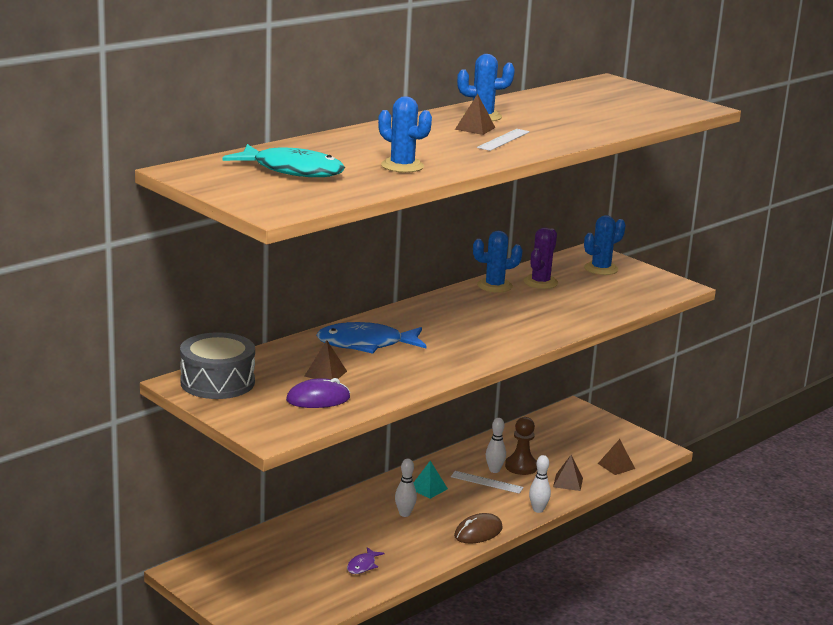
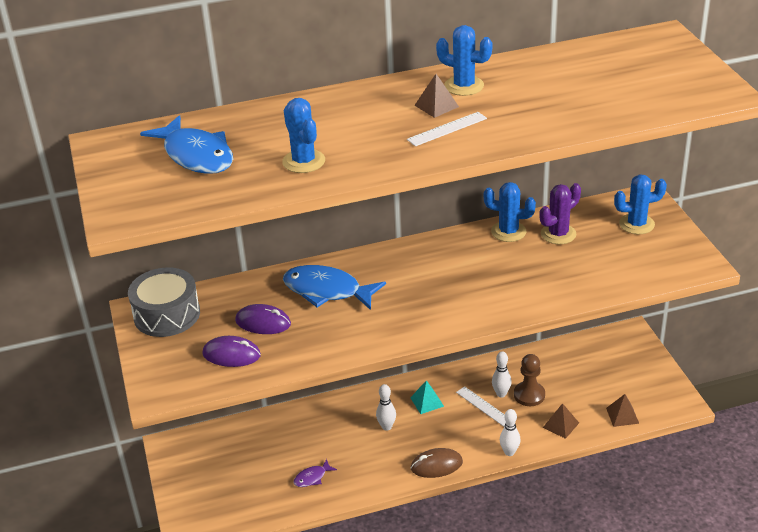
camera: 30 degrees right, 15 degrees up
turquoise fish [222,144,345,177] -> blue fish [140,115,233,174]
brown pyramid [304,340,347,379] -> purple mouse [235,304,291,334]

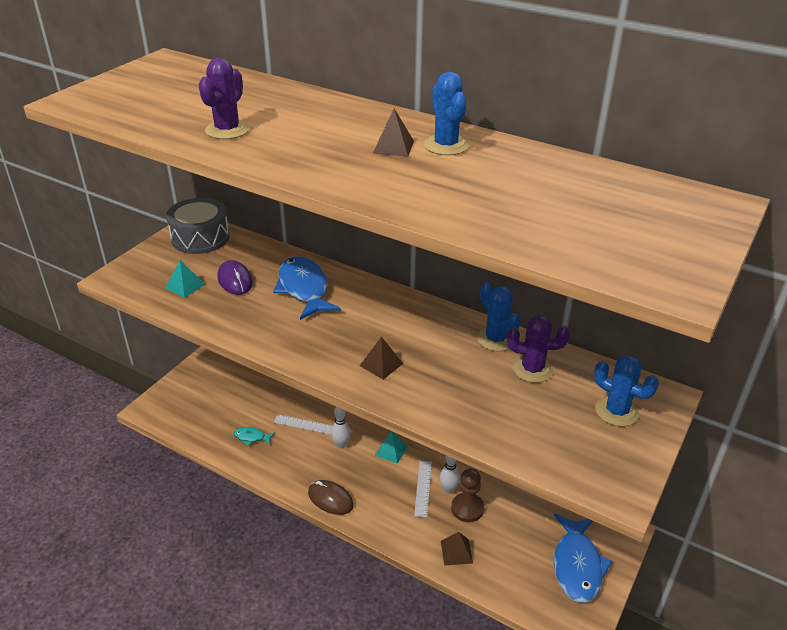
camera: 45 degrees right, 0 degrees up
blue fish [140,115,233,174] -> blue fish moved to [554,513,612,603]
purple mouse [202,336,261,367] -> turquoise pyramid [165,260,205,298]
blue cactus [282,98,325,173] -> purple cactus [199,58,250,139]
purple fish [293,459,337,487] -> turquoise fish [234,427,275,446]
white ruler [407,112,487,146] -> white ruler moved to [274,414,333,435]
white bowling pin [500,409,521,456] -> none
brown pyramid [606,394,639,427] -> brown pyramid moved to [360,337,404,379]

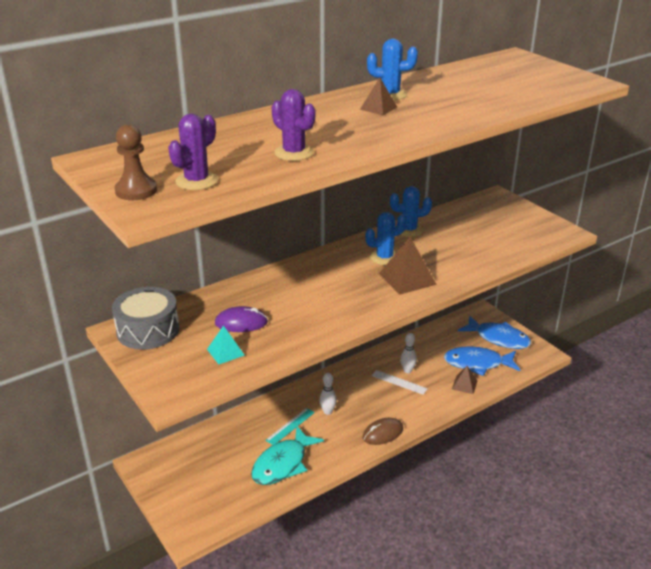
camera: 65 degrees left, 5 degrees down
turquoise fish [234,427,275,446] -> turquoise fish [251,426,324,485], size x2.16
blue fish [273,256,341,320] -> blue fish moved to [444,346,520,376]
white ruler [274,414,333,435] -> turquoise ruler [266,408,315,445]
brown pyramid [360,337,404,379] -> brown pyramid [379,237,437,295], size x1.69
turquoise pyramid [375,431,408,464] -> none
brown pawn [451,469,484,522] -> brown pawn moved to [115,124,157,200]
purple cactus [507,315,570,383] -> purple cactus moved to [168,114,218,190]
blue cactus [594,355,659,426] -> blue cactus moved to [365,212,407,265]

